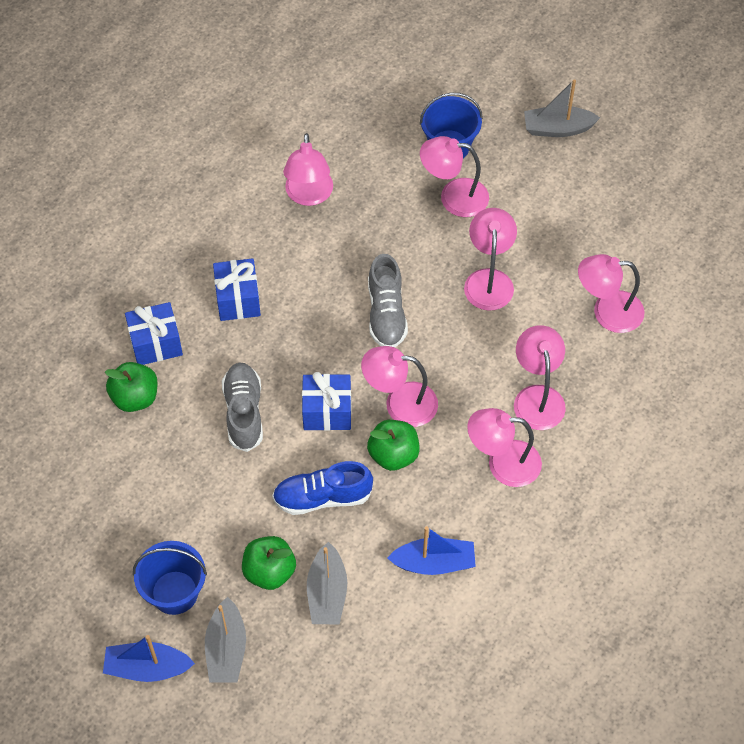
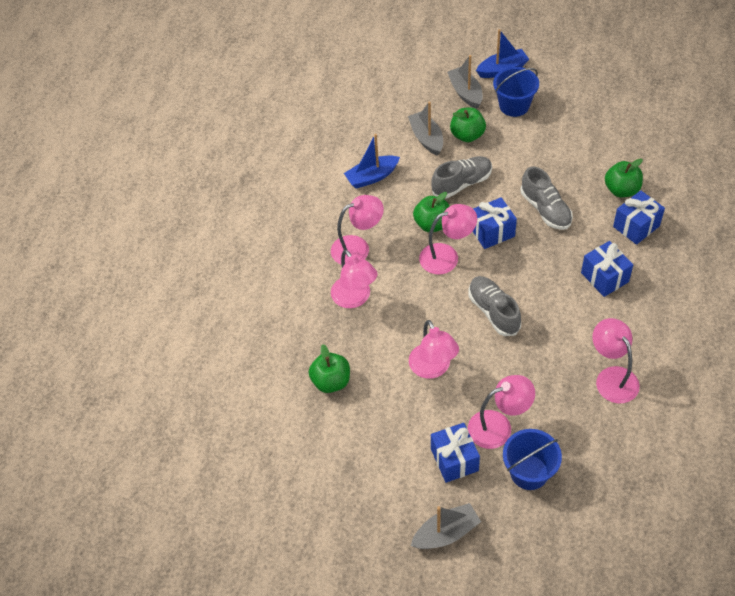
camera: 160 degrees right, 5 degrees down
blue shoe [272,461,373,515] -> grey shoe [431,156,492,198]
pink lamp [578,254,644,333] -> green apple [309,344,350,393]
none -> blue gift [431,423,480,483]

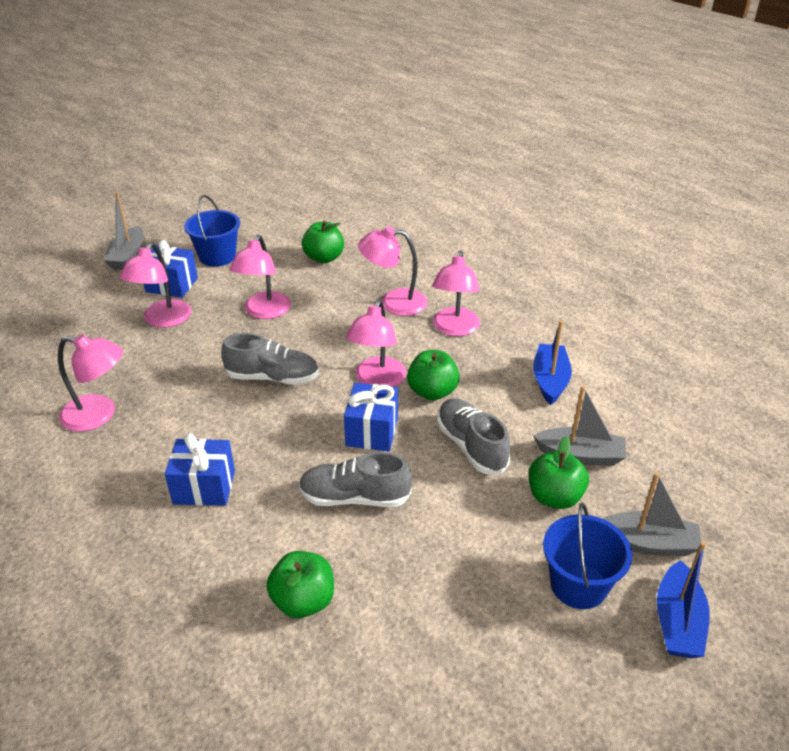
camera: 120 degrees right, 15 degrees down
pink lamp [409,320,459,379] -> pink lamp turned 90 degrees counterclockwise [230,235,291,319]
grey shoe [431,156,492,198] -> grey shoe turned 150 degrees clockwise [437,398,510,474]
blue bucket [503,429,562,490] -> blue bucket moved to [184,195,240,267]
blue gift [613,190,665,245] -> none

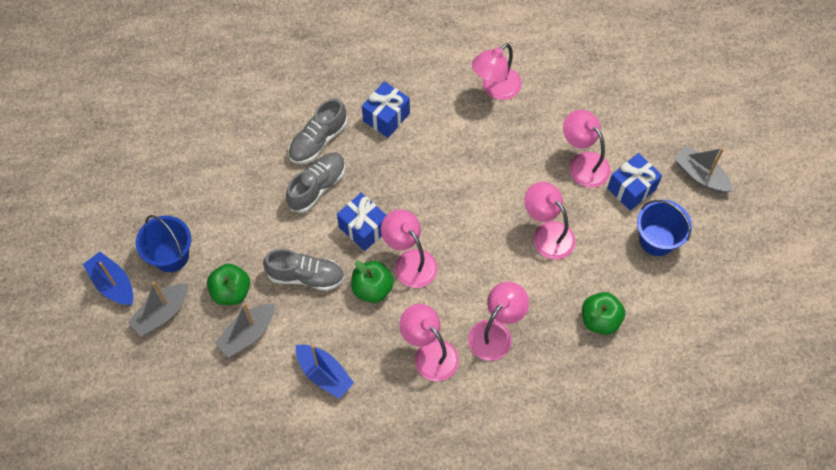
camera: 125 degrees right, 25 degrees up
grey shoe [221,333,319,385] -> grey shoe moved to [288,98,348,164]
green apple [266,551,334,618] -> none

